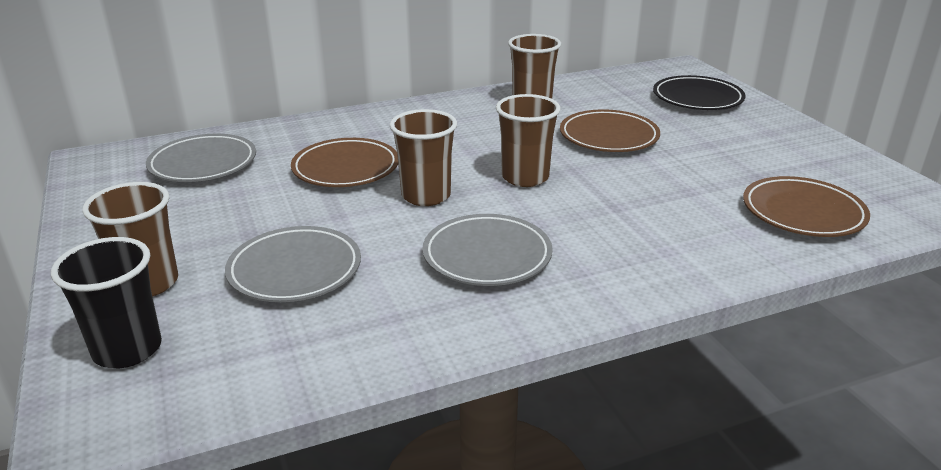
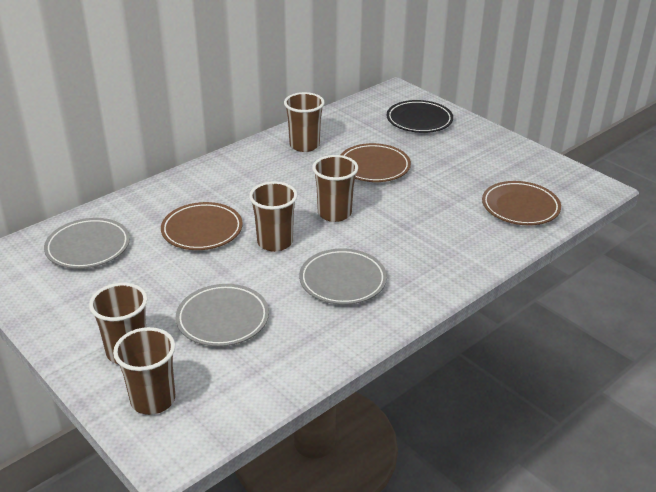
camera: 20 degrees left, 5 degrees up
black cup [51,237,162,368] -> brown cup [113,327,175,415]

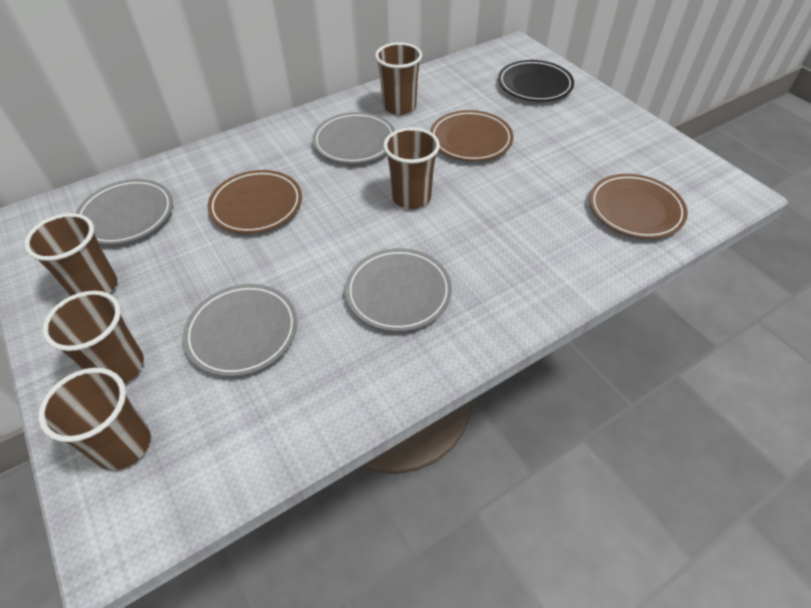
camera: 10 degrees right, 15 degrees up
brown cup [249,181,298,252] -> brown cup moved to [24,213,117,296]
none -> grey plate [312,112,395,164]

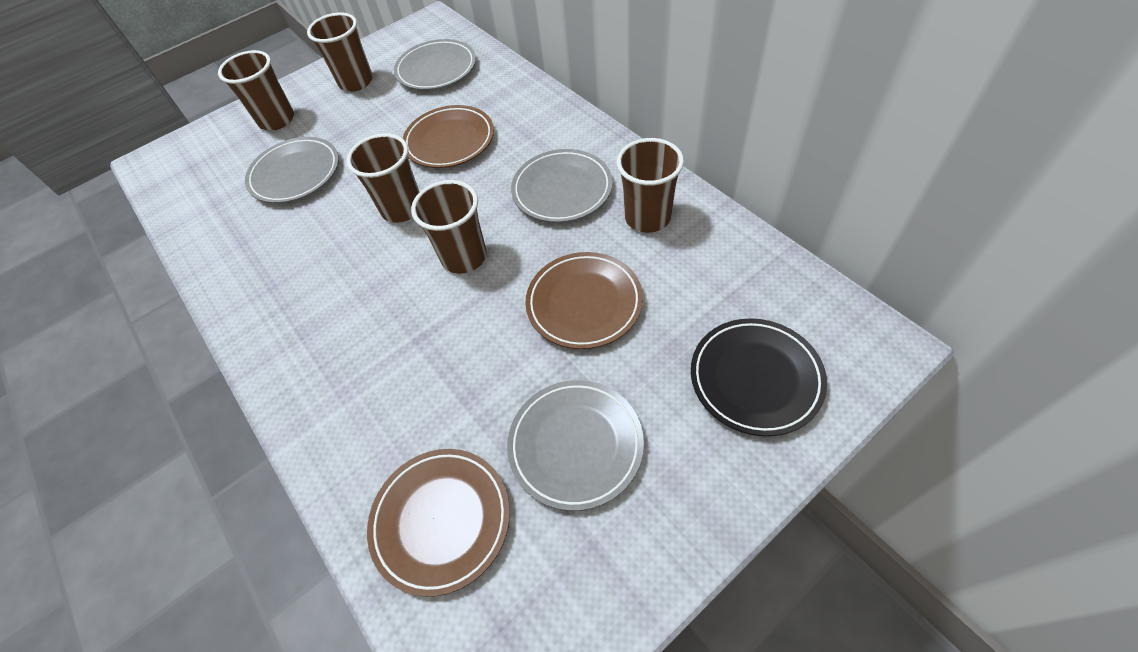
camera: 90 degrees right, 5 degrees up
brown cup [38,368,151,471] -> brown cup moved to [347,133,419,223]
grey plate [345,248,452,332] -> grey plate moved to [507,380,644,511]

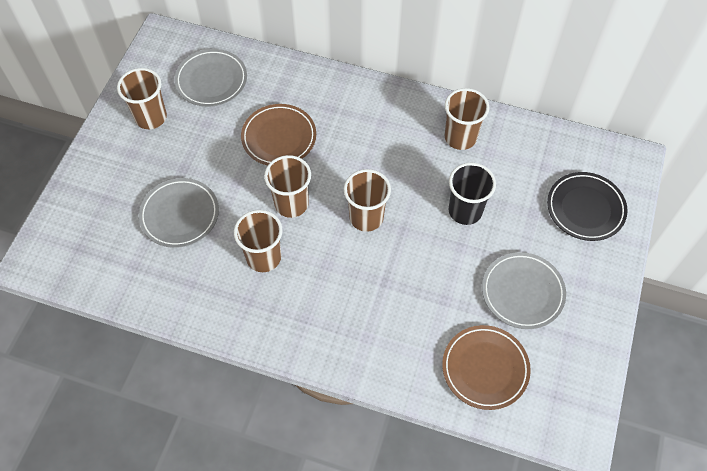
camera: 40 degrees left, 5 degrees up
brown cup [218,50,294,131] -> brown cup moved to [234,210,283,272]
grey plate [511,149,613,223] -> none
brown plate [525,252,643,349] -> black cup [449,162,496,225]

